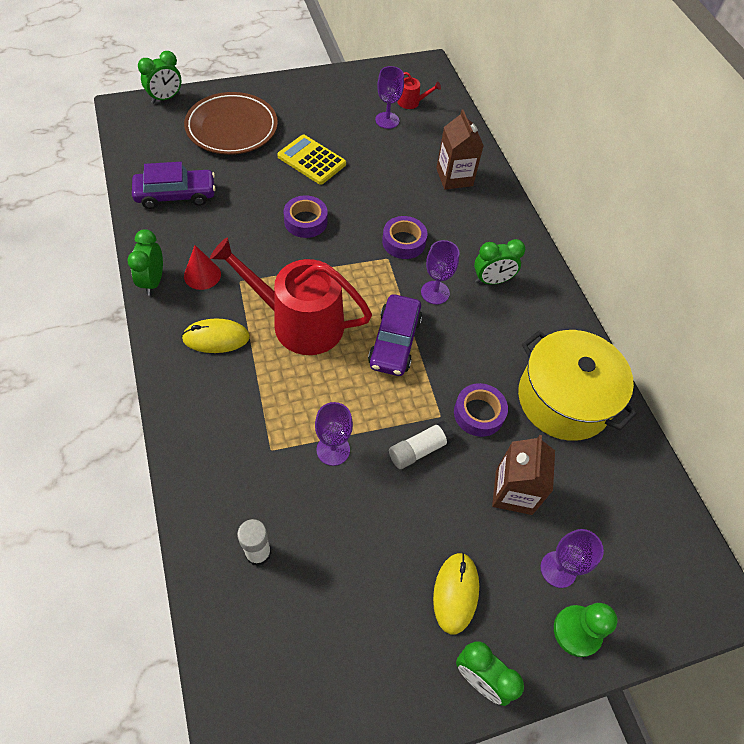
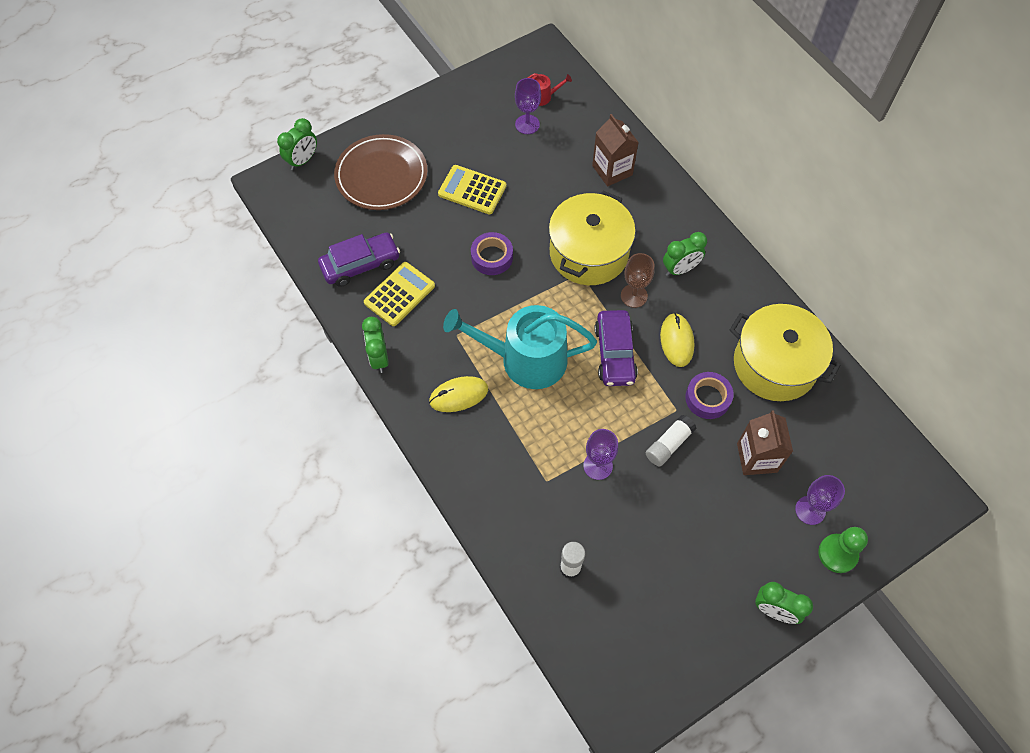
camera: 10 degrees left, 5 degrees up
red cone [184,245,221,290] -> none
red watering can [210,237,372,355] -> turquoise watering can [443,305,597,389]
purple tape [382,216,427,259] -> yellow pot [549,191,636,285]
purple goblet [421,240,459,305] -> brown goblet [621,253,654,308]
yellow mouse [433,552,479,634] -> yellow mouse moved to [660,313,694,367]
none -> yellow calculator [364,262,435,326]

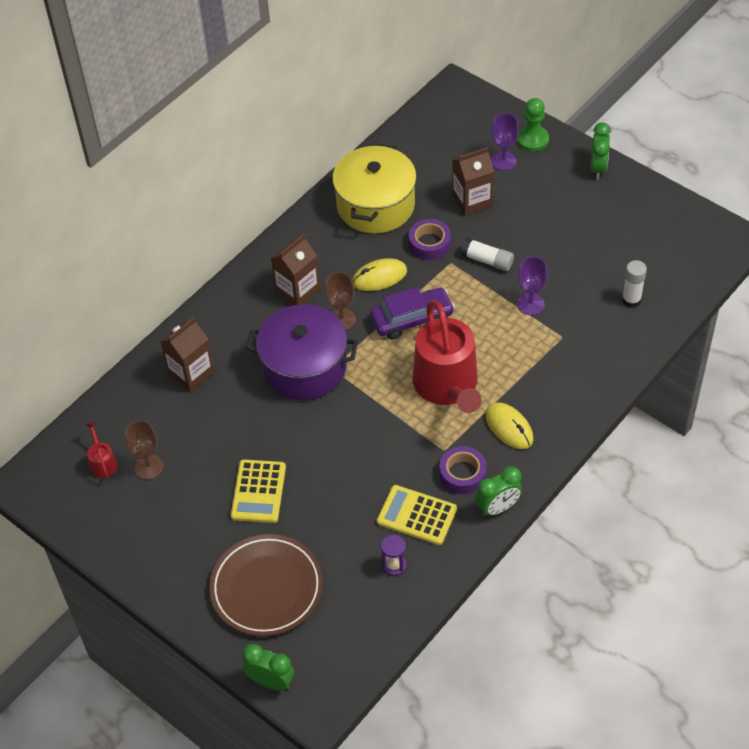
camera: 105 degrees left, 10 degrees down
purple car [318,233,400,287] -> purple hourglass [381,535,406,576]
turquoise watering can [443,305,597,389] -> red watering can [412,300,482,413]
purple tape [471,232,513,275] -> purple tape moved to [439,446,487,494]
purple goblet [515,78,541,134] -> brown goblet [125,420,164,480]
yellow pot [549,191,636,285] -> purple pot [246,304,358,400]
green clock [663,232,707,276] -> brown carton [271,234,320,305]

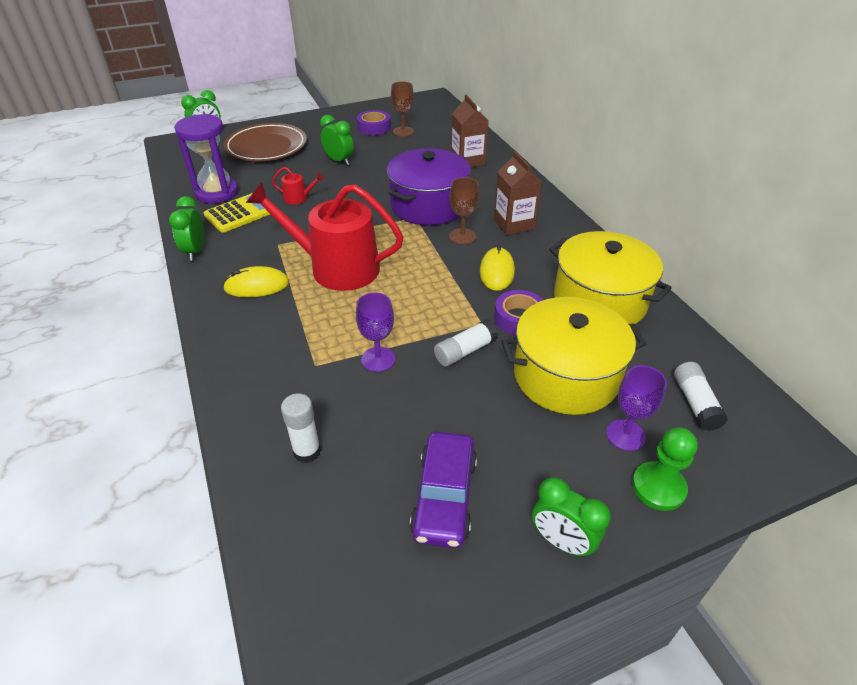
camera: 115 degrees right, 10 degrees down
red watering can [86,421,118,478] -> red watering can moved to [272,167,324,204]
yellow calculator [231,460,286,523] -> green clock [320,115,354,165]
purple car [370,287,455,339] -> purple car moved to [410,432,477,548]
purple hourglass [381,535,406,576] -> purple hourglass [174,114,238,203], size x2.16
purple tape [439,446,487,494] -> purple tape moved to [357,110,391,135]
brown carton [452,147,495,216] -> yellow pot [501,297,646,415]
none -> white glue stick [674,362,728,431]

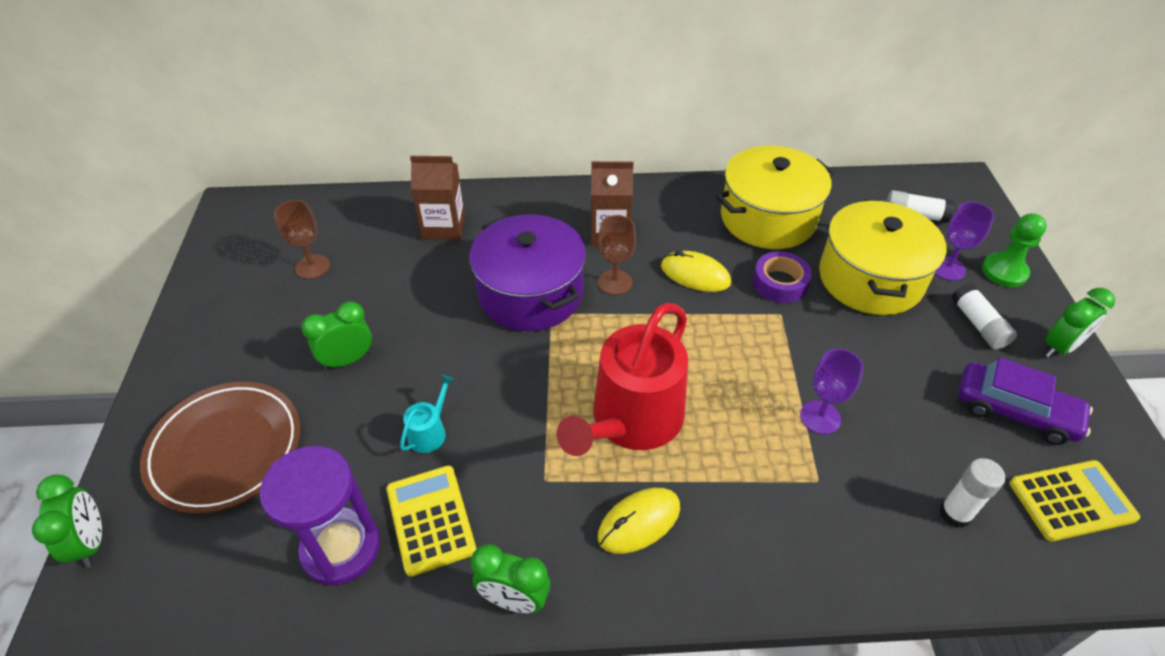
camera: 70 degrees left, 5 degrees up
yellow mouse [223,266,289,297] -> yellow mouse turned 45 degrees clockwise [598,488,680,554]
red watering can [272,167,324,204] -> turquoise watering can [400,375,455,453]
purple tape [357,110,391,135] -> none
white glue stick [434,319,498,367] -> white glue stick moved to [951,283,1017,349]
none -> yellow calculator [1010,460,1140,541]

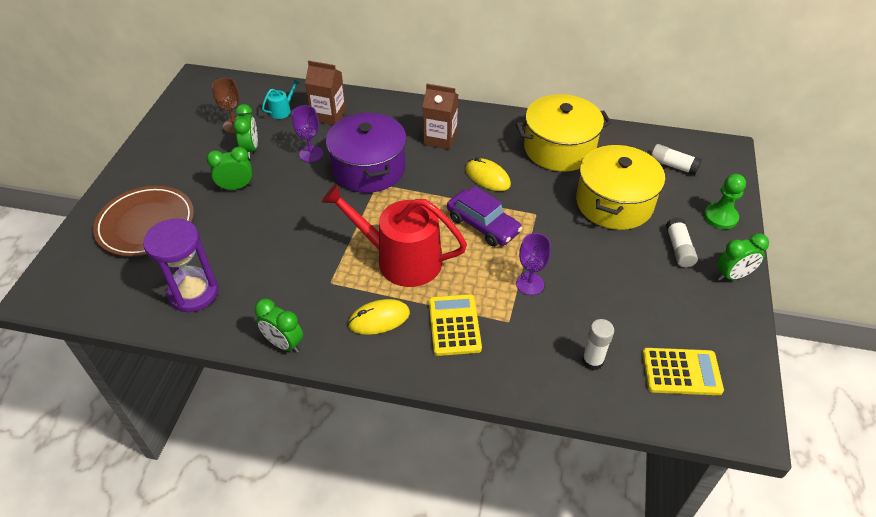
camera: 15 degrees right, 0 degrees up
green clock [32,475,102,568] -> green clock moved to [233,104,258,158]
yellow calculator [387,465,477,576] -> yellow calculator moved to [429,294,482,356]
turquoise watering can [400,375,455,453] -> turquoise watering can moved to [262,79,300,119]
red watering can [557,303,688,456] -> red watering can turned 60 degrees clockwise [322,184,467,287]
brown goblet [598,215,636,295] -> none
purple tape [753,252,812,303] -> none
purple goblet [935,202,994,281] -> purple goblet moved to [292,105,323,162]
purple car [958,357,1093,445] -> purple car moved to [447,186,523,247]

